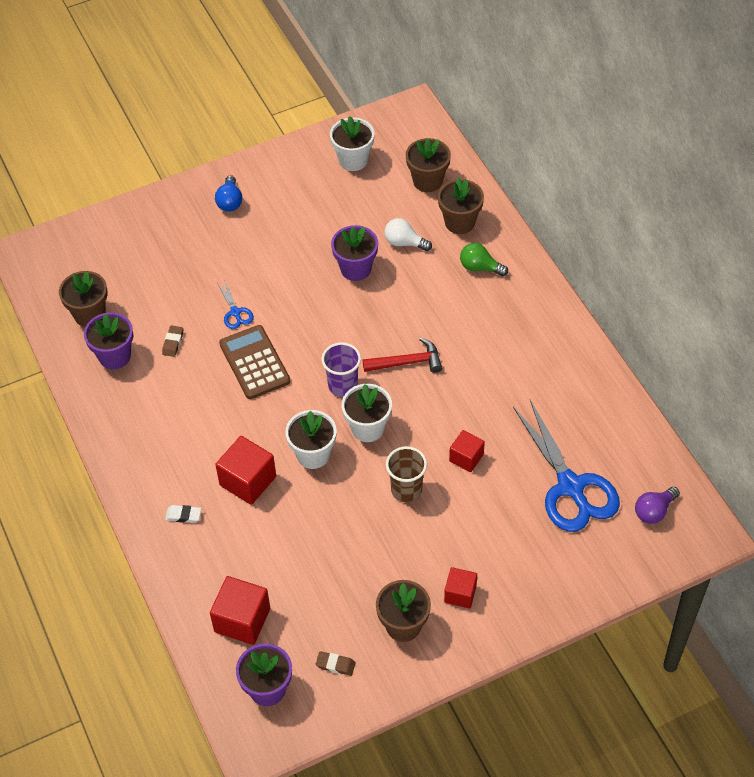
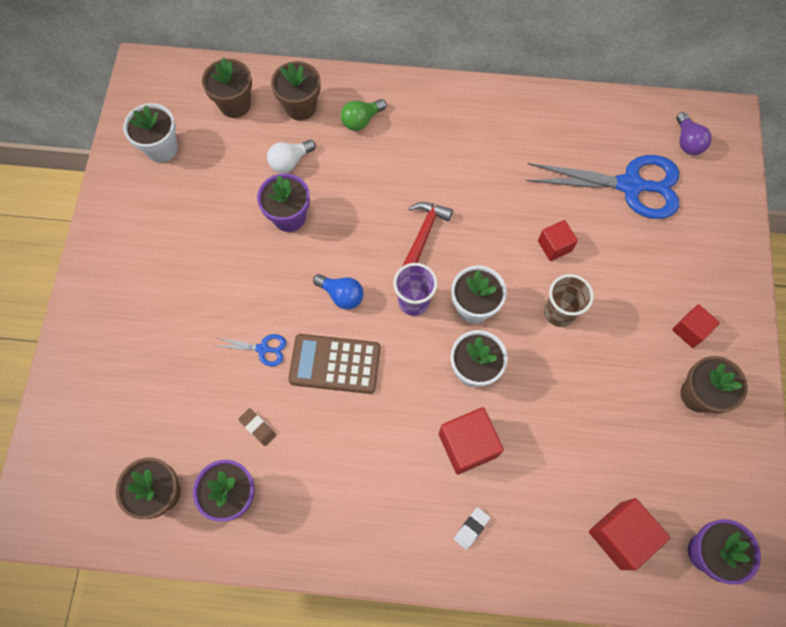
camera: 60 degrees left, 15 degrees up
blue light bulb [215,175,242,212] -> blue light bulb moved to [313,274,364,310]
brown eraser [316,651,356,676] -> none

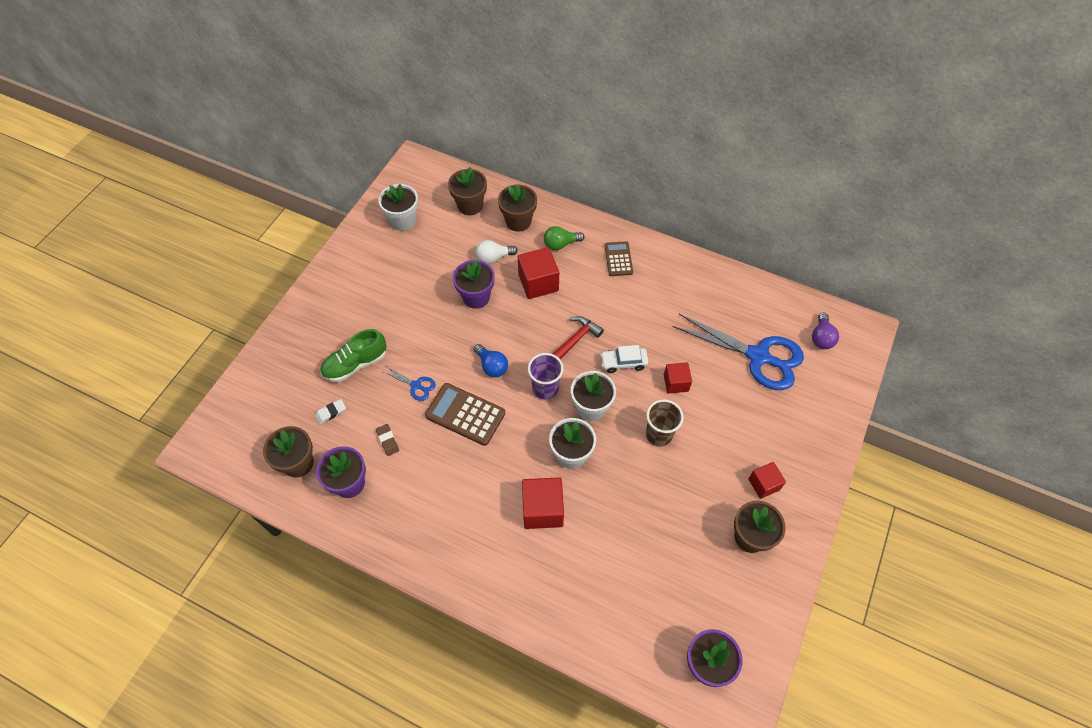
camera: 20 degrees right, 10 degrees down
white eraser [454,507,490,550] -> white eraser moved to [315,399,346,424]
red cube [589,498,670,570] -> red cube moved to [518,247,559,299]
none -> green shoe [320,329,387,382]
none -> white car [600,345,649,373]
none -> brown calculator [605,241,633,276]

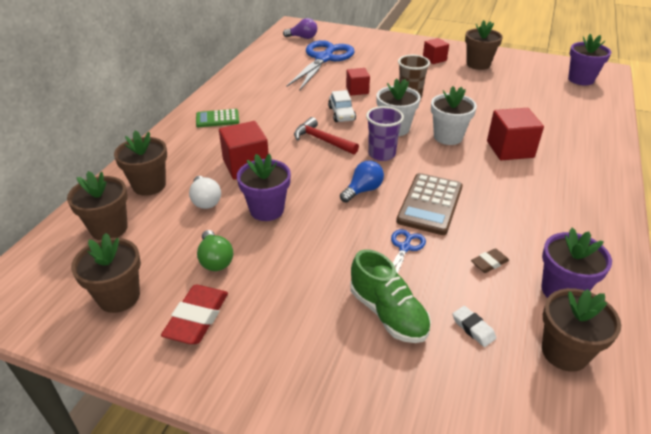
camera: 95 degrees left, 20 degrees down
white flower pot [378,184,418,231] -> brown flower pot [71,233,141,313]
green light bulb [544,226,584,250] -> green light bulb moved to [197,230,233,271]
brown calculator [605,241,633,276] -> green calculator [196,109,239,127]
none -> red eraser [161,285,228,344]

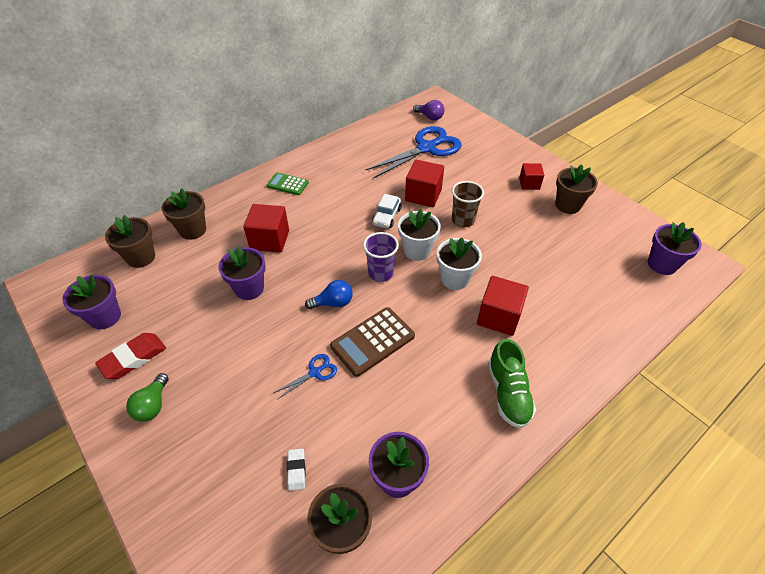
camera: 30 degrees right, 10 degrees up
brown flower pot [71,233,141,313] -> purple flower pot [62,274,121,329]
white light bulb [189,176,221,209] -> none
green light bulb [197,230,233,271] -> green light bulb moved to [126,373,169,422]
red hammer [294,117,359,155] -> none
red cube [346,68,370,96] -> red cube [405,160,444,207], size x1.60
green shoe [350,249,431,343] -> green shoe moved to [488,339,536,428]
brown eraser [471,248,509,273] -> none

